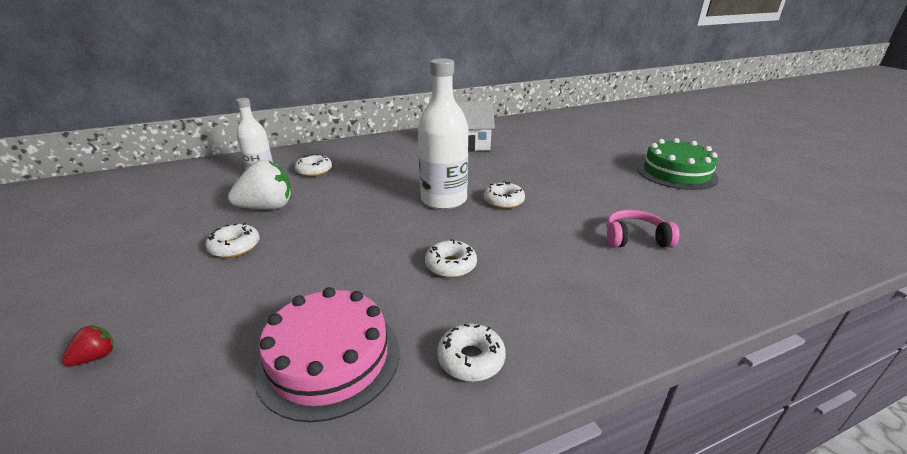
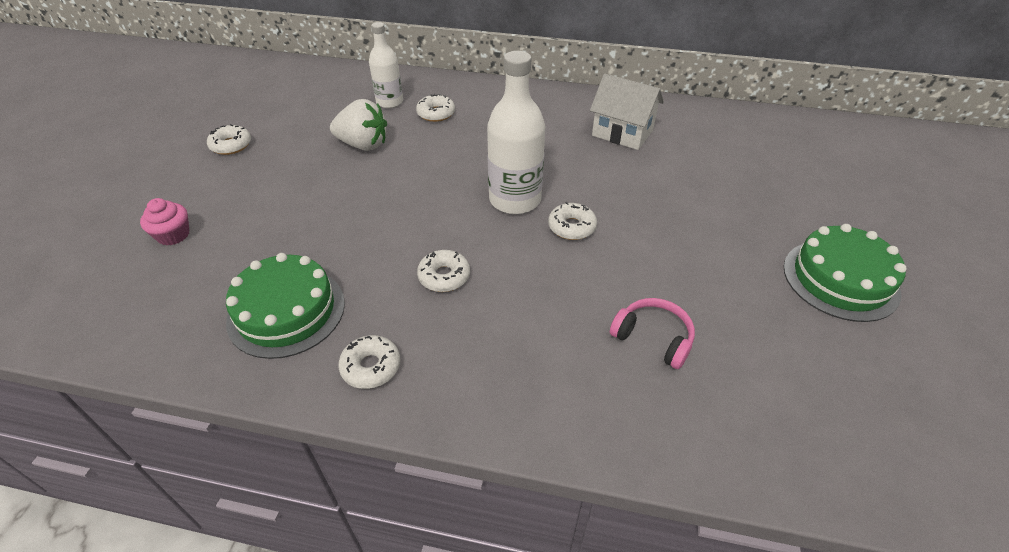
camera: 35 degrees right, 15 degrees up
red strawberry [62,325,114,367] -> pink cupcake [140,198,189,246]
white donut [205,223,260,258] -> white donut moved to [207,124,251,155]
pink cake [255,287,399,422] -> green cake [226,253,345,359]

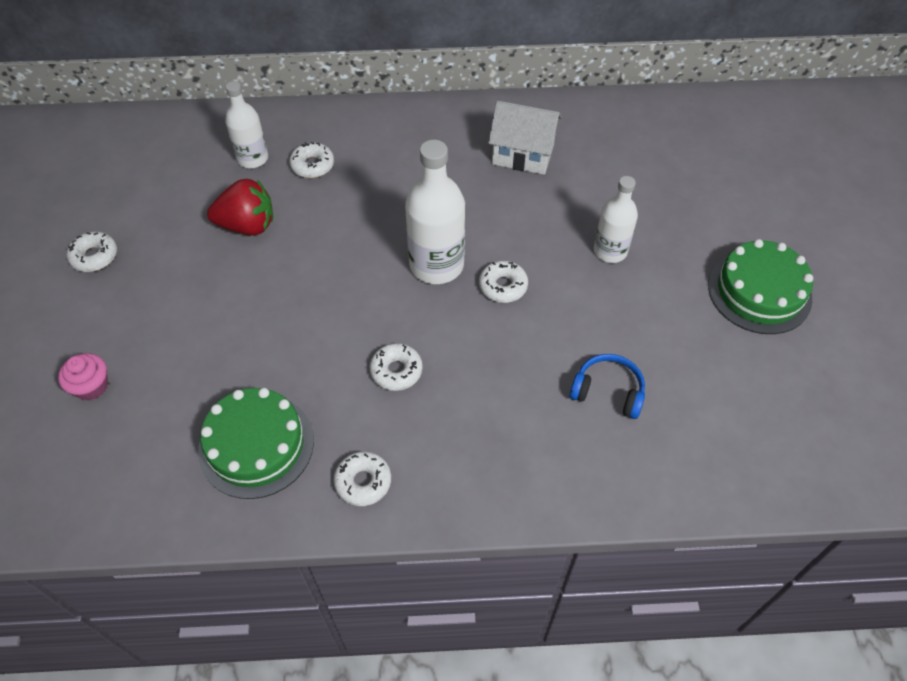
camera: 15 degrees left, 10 degrees up
white strawberry [330,99,387,151] -> red strawberry [207,179,273,236]
pink headphones [610,298,695,369] -> blue headphones [570,354,645,419]
none -> white bottle [594,176,638,263]

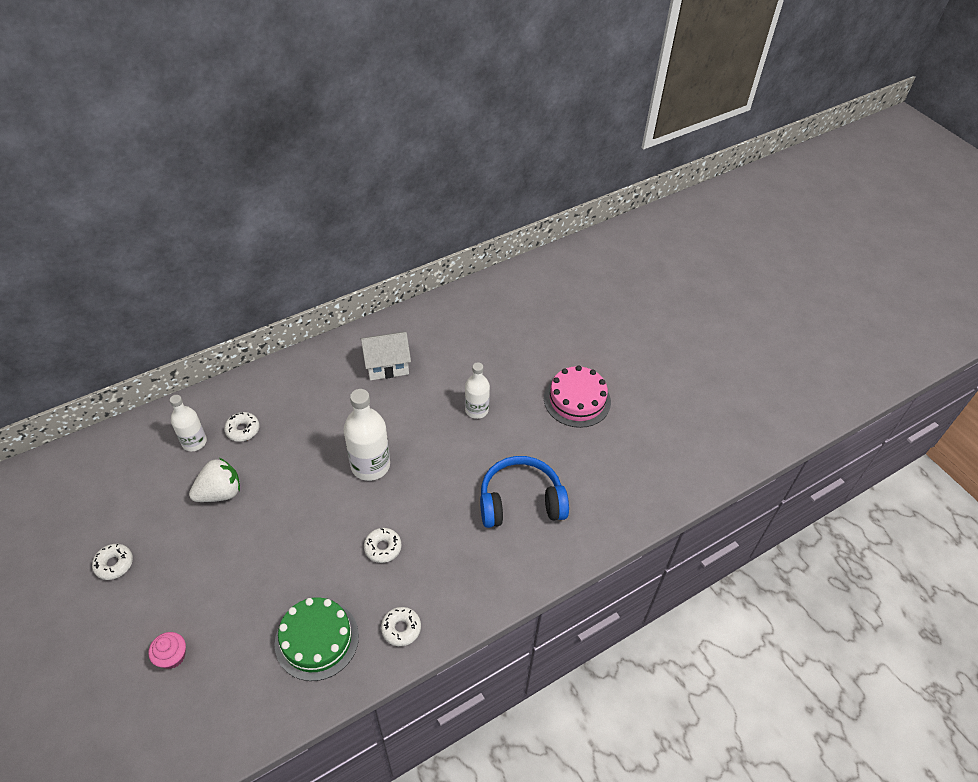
camera: 30 degrees left, 5 degrees down
red strawberry [207,179,273,236] -> white strawberry [189,458,240,502]
white donut [479,261,528,303] -> none
blue headphones [570,354,645,419] -> blue headphones [480,456,569,528], size x1.79
green cake [708,239,813,334] -> pink cake [544,365,611,428]

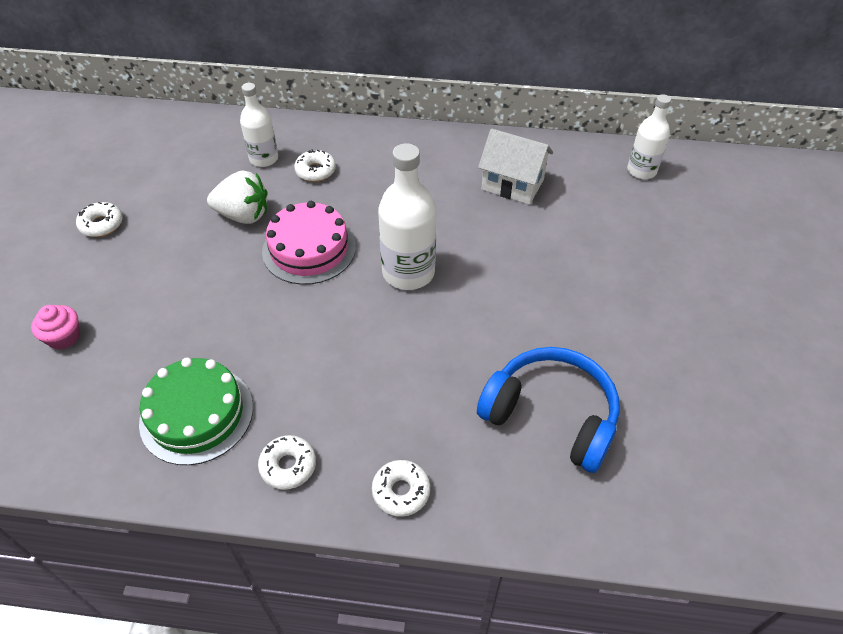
camera: 40 degrees right, 0 degrees up
white donut [364,528,402,563] -> white donut moved to [372,460,430,517]
white bottle [465,362,490,419] -> white bottle moved to [627,94,671,179]
pink cake [544,365,611,428] -> pink cake moved to [262,201,356,285]

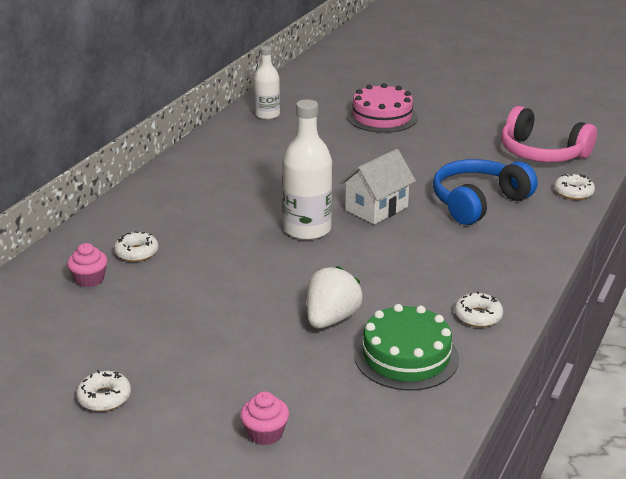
camera: 70 degrees left, 20 degrees down
white strawberry [207,171,268,224] -> white strawberry moved to [307,266,363,329]
white bottle [240,83,278,167] -> pink cupcake [67,243,108,287]
pink cake [262,201,356,285] -> pink cake moved to [347,83,418,133]
white donut [372,460,430,517] -> white donut moved to [554,174,595,200]
white house [478,129,553,205] -> white house moved to [339,149,416,225]
none -> pink headphones [501,106,597,163]

